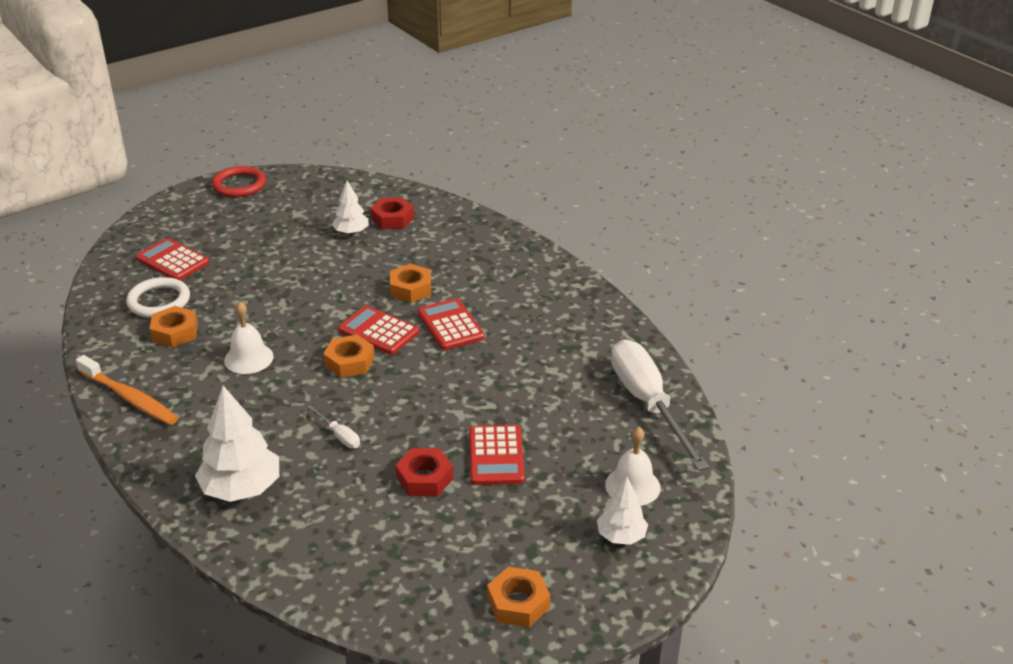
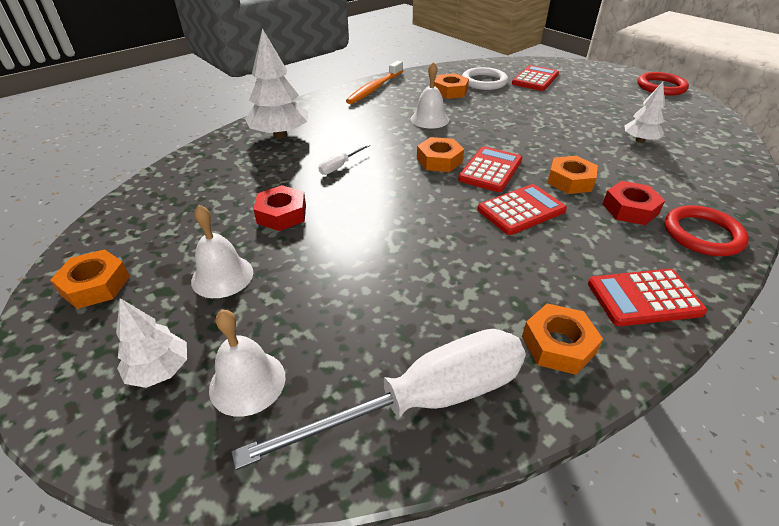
camera: 85 degrees right, 5 degrees up
red nut [371,197,414,229] -> red nut moved to [603,181,666,225]
red calculator [469,425,525,485] -> red calculator moved to [588,269,707,326]
none -> white bell [191,205,253,298]
none -> orange nut [522,303,603,375]
none -> red ring [665,205,749,256]

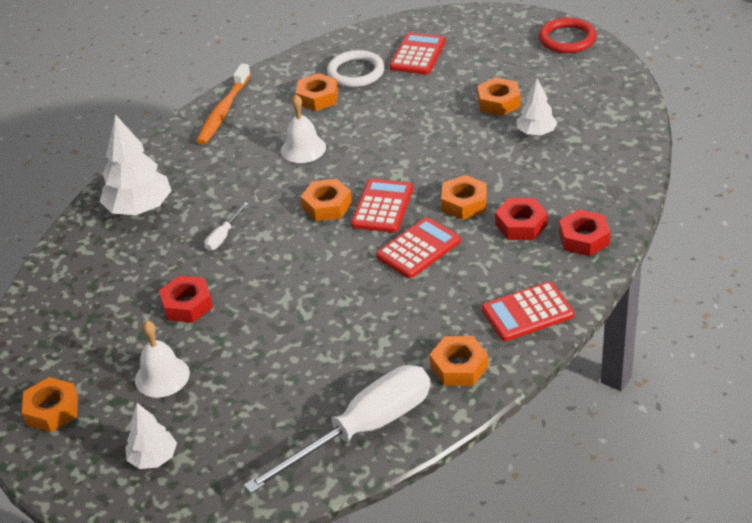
camera: 10 degrees left, 0 degrees up
white bell [209,310,286,417] -> none
red ring [665,205,749,256] -> red nut [559,209,610,256]
none -> orange nut [477,77,521,116]

